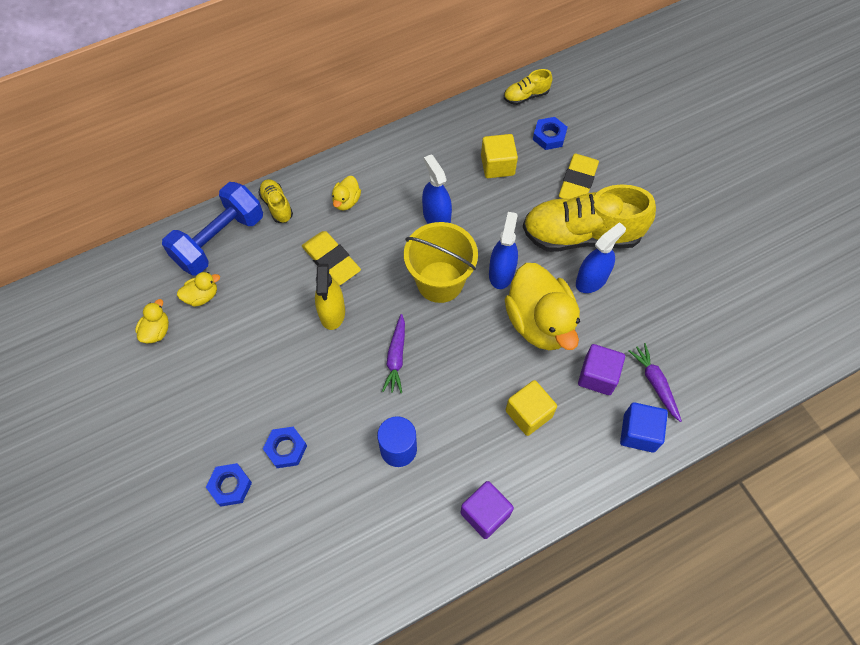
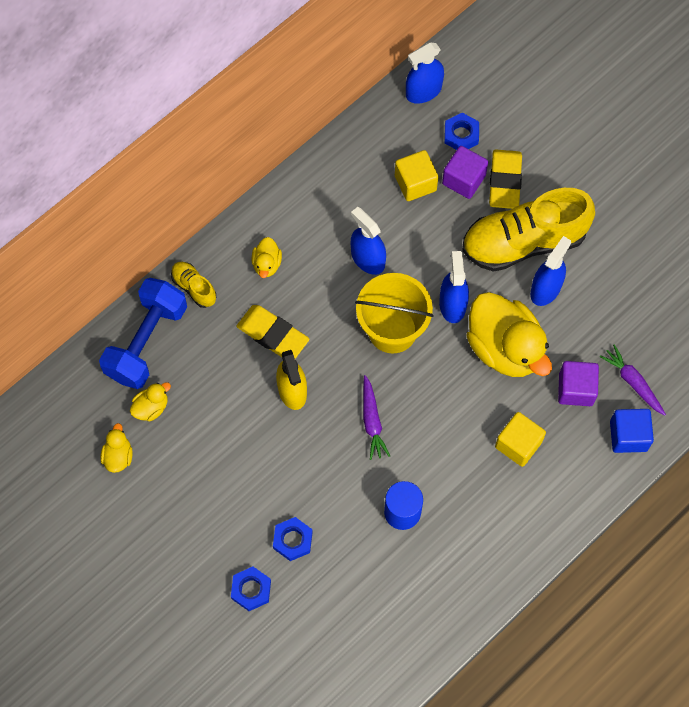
camera: 15 degrees left, 5 degrees up
purple cube [460,481,514,539] -> purple cube moved to [442,146,488,199]
yellow shoe [504,69,553,105] -> blue spray bottle [406,42,444,104]

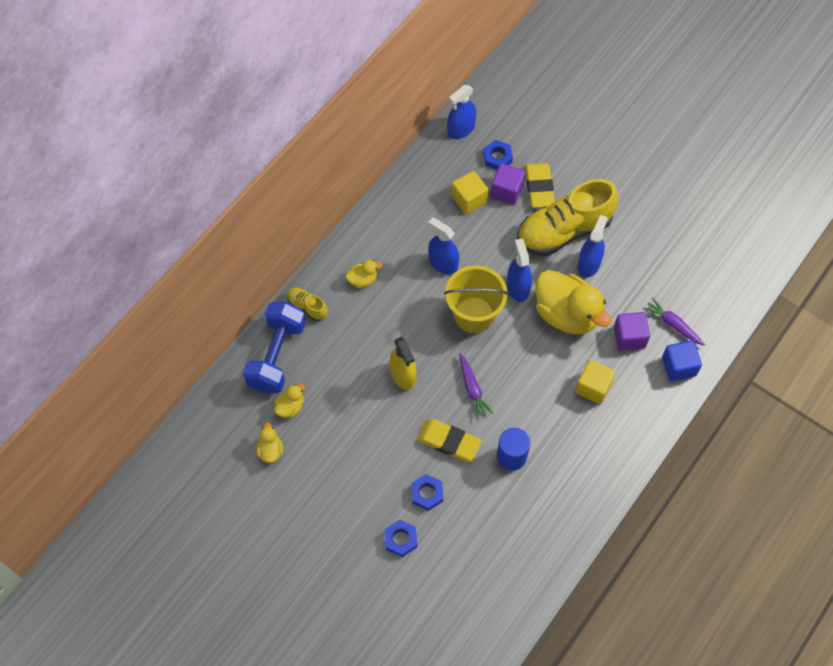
camera: 10 degrees left, 5 degrees down
yellow eraser [236,305,309,359] -> yellow eraser moved to [417,419,482,461]
yellow duck [252,237,282,278] -> yellow duck turned 105 degrees counterclockwise [346,260,382,288]

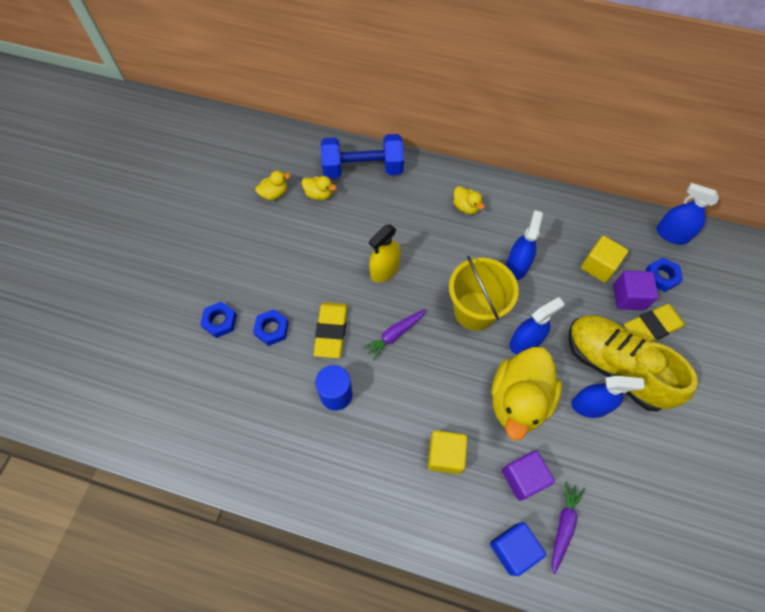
camera: 70 degrees right, 0 degrees up
yellow shoe [287,287,328,321] -> none

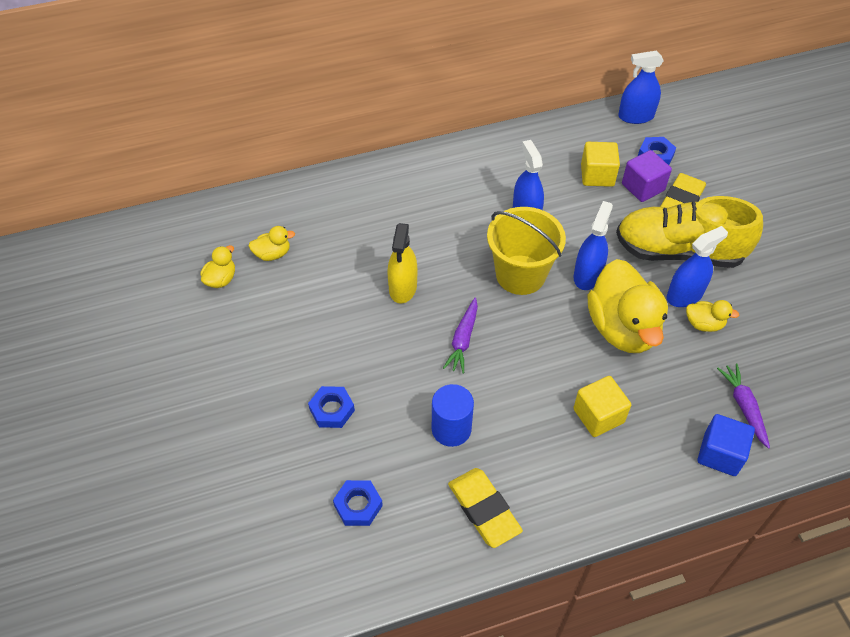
camera: 35 degrees left, 10 degrees down
blue nut [200,302,237,338] -> blue nut moved to [333,480,383,526]
yellow eraser [314,302,348,358] -> yellow eraser moved to [448,468,523,548]
blue dumbbell [321,134,404,179] -> none
yellow duck [453,186,485,214] -> yellow duck moved to [686,300,739,332]
purple cube [502,450,555,501] -> none

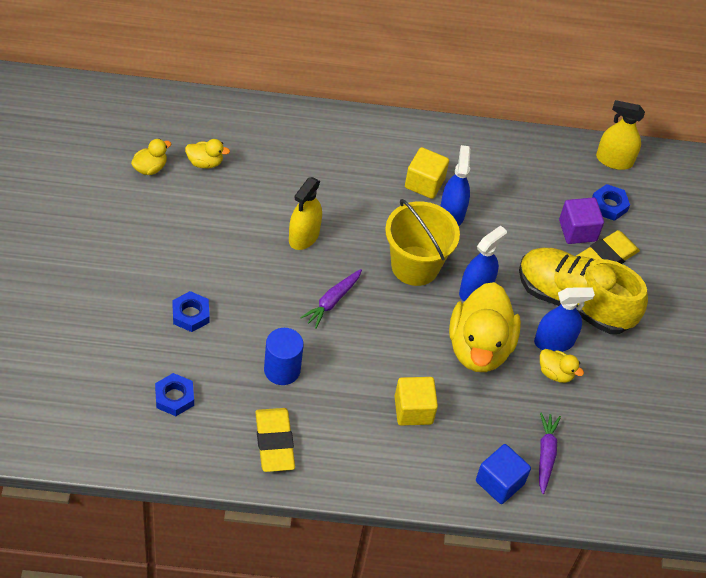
camera: 15 degrees right, 0 degrees up
yellow cube [581,142,620,187] -> yellow cube moved to [405,147,449,199]
blue spray bottle [618,51,663,124] -> yellow spray bottle [596,100,645,170]

